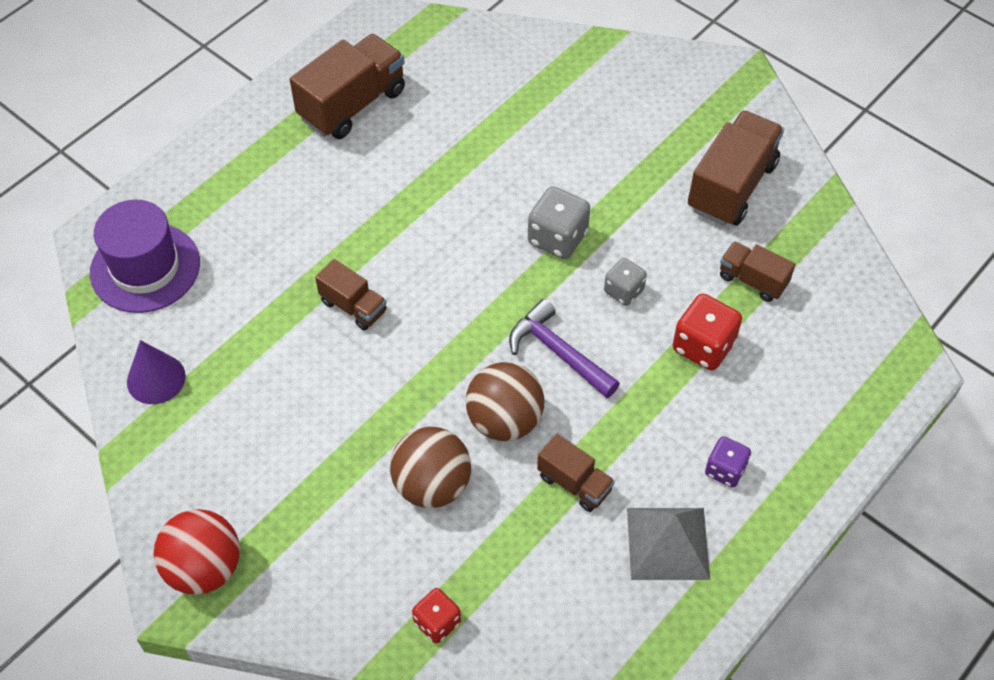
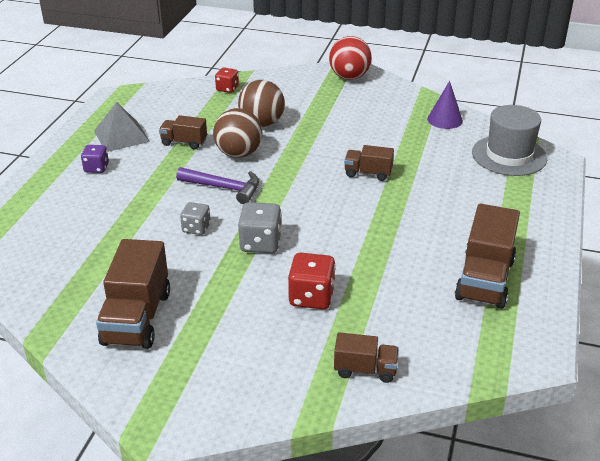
camera: 155 degrees right, 20 degrees down
purple hat [90,200,200,313] -> grey hat [472,105,547,176]
red dice [673,293,742,371] -> red dice moved to [288,253,336,309]
brown truck [720,241,795,302] -> brown truck moved to [334,332,399,383]

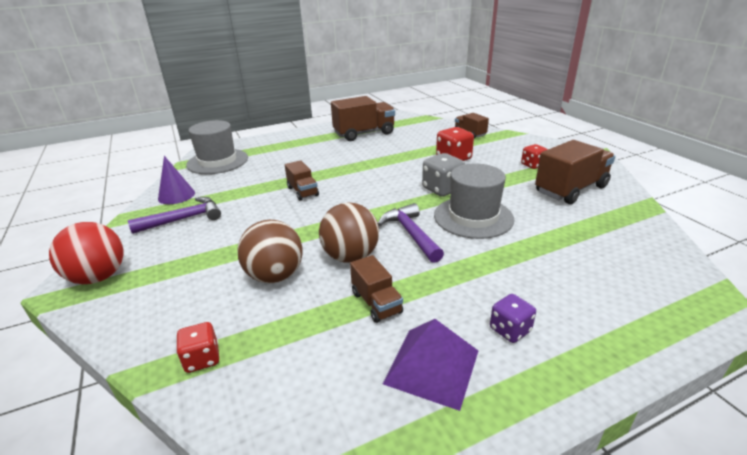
camera: 130 degrees left, 5 degrees down
grey pyramid [94,102,150,152] -> purple pyramid [383,319,478,411]
grey dice [180,202,211,235] -> grey hat [434,164,514,239]
none -> purple hammer [128,197,221,234]
none -> red dice [521,144,548,169]

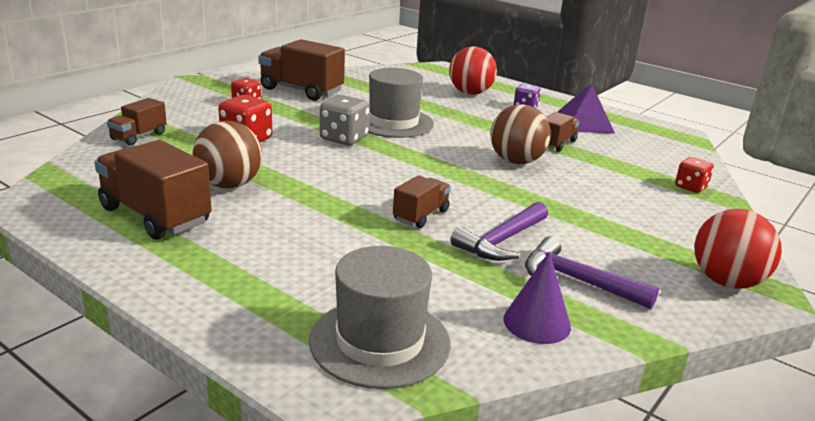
camera: 120 degrees left, 5 degrees down
brown ball [237,220,303,283] -> brown ball moved to [192,121,262,188]
purple hammer [378,203,444,263] -> purple hammer moved to [450,202,548,261]
none -> red ball [449,46,497,95]

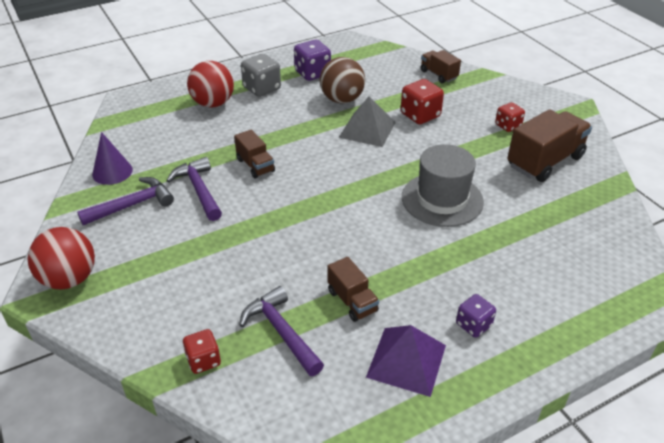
camera: 115 degrees right, 15 degrees up
brown truck [94,140,212,240] -> purple dice [294,40,331,81]
grey hat [309,246,451,389] -> none
grey dice [320,95,370,145] -> grey dice moved to [241,54,281,97]
red ball [449,46,497,95] -> red ball moved to [187,61,234,108]
brown ball [490,104,551,164] -> none
none -> purple hammer [239,286,324,376]
none -> grey pyramid [339,96,396,147]

